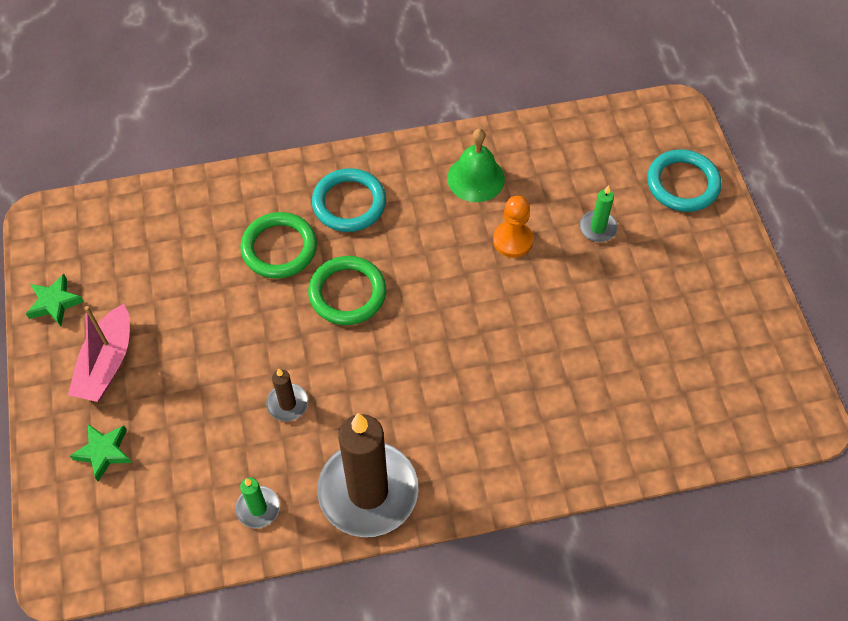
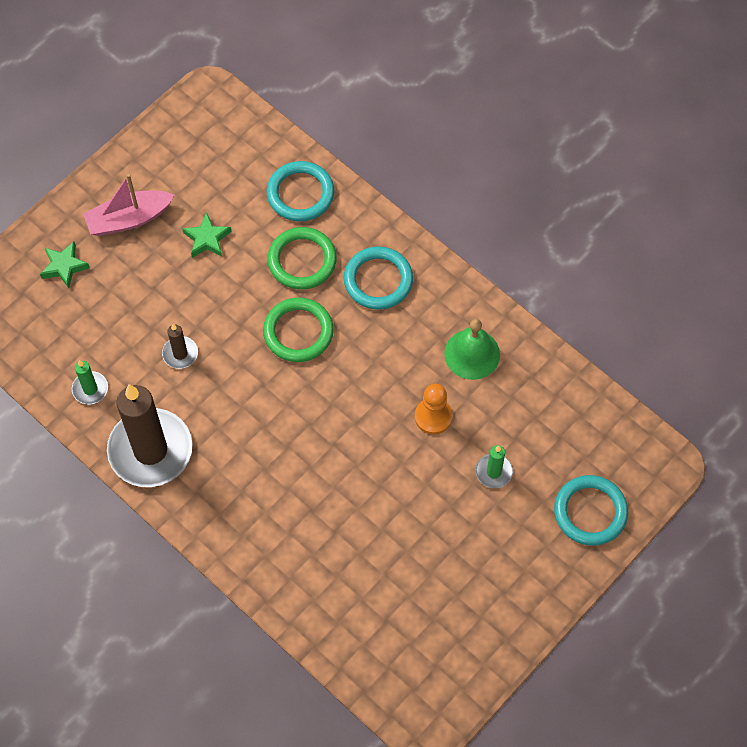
camera: 55 degrees right, 5 degrees up
green star [26,274,84,326] -> green star moved to [182,213,231,258]
none -> turquoise ring [267,161,334,222]

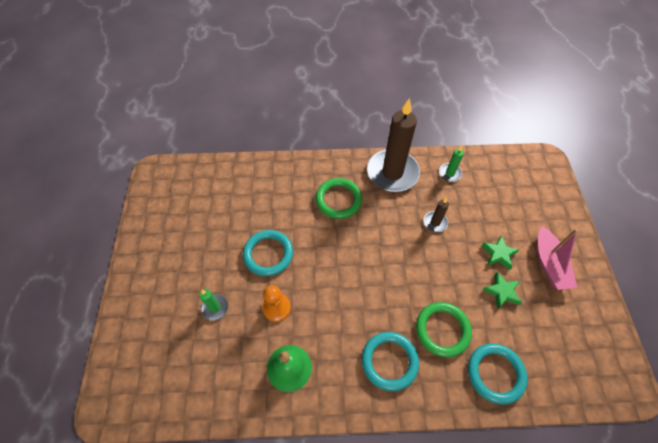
camera: 135 degrees right, 5 degrees down
green star [40,242,90,288] -> green star moved to [482,235,519,270]
pink boat [83,174,174,236] -> pink boat turned 150 degrees clockwise [537,226,578,290]
green ring [263,297,334,362] -> green ring moved to [315,178,362,219]
turquoise ring [554,475,628,546] -> turquoise ring moved to [243,230,293,276]

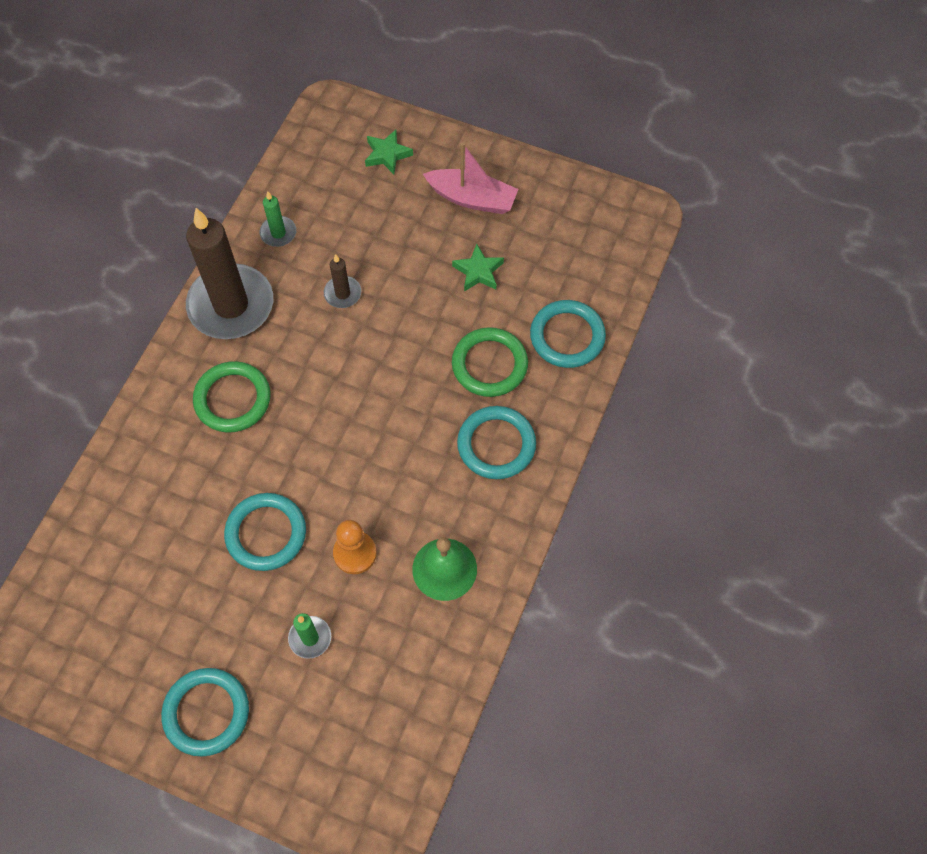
camera: 65 degrees left, 5 degrees up
green star [482,235,519,270] -> green star moved to [365,130,413,174]
none -> turquoise ring [161,668,249,757]

